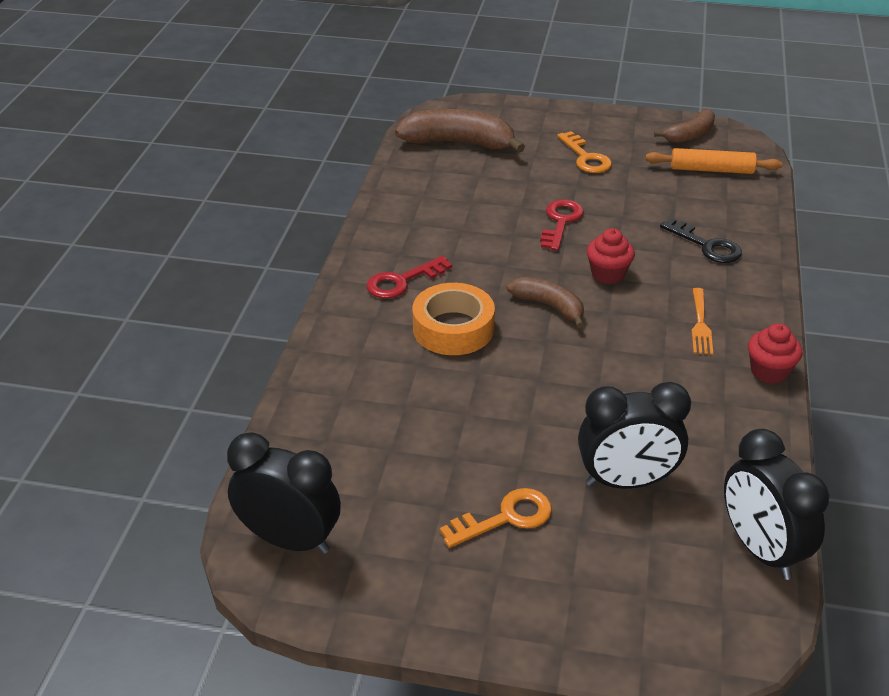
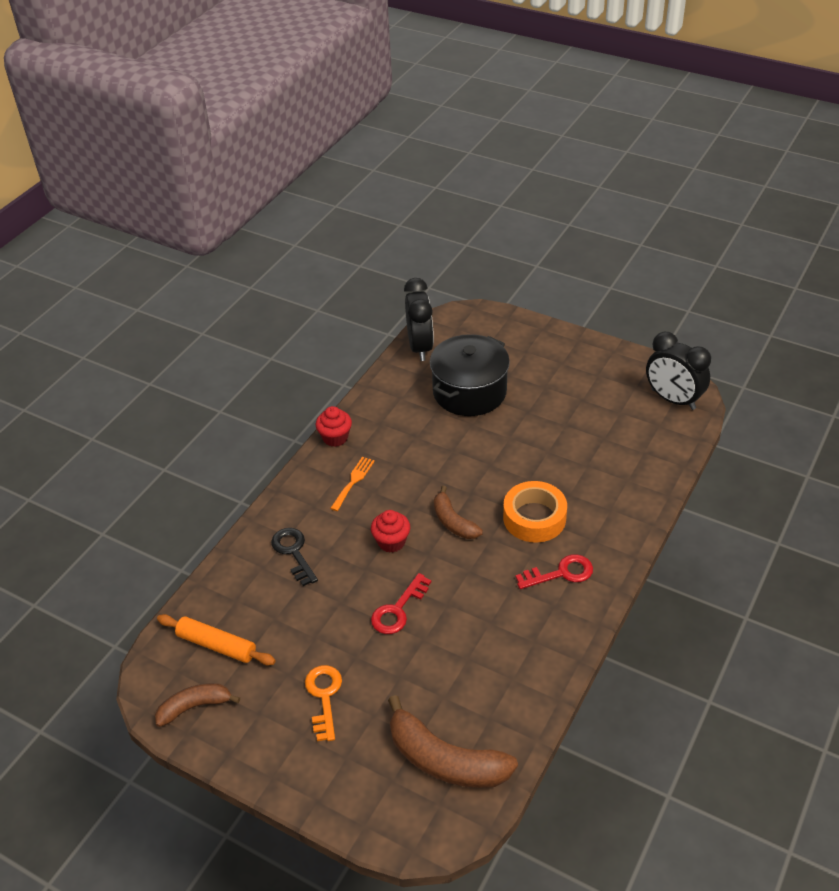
camera: 160 degrees left, 5 degrees up
orange key [440,488,552,548] -> none
black clock [578,382,691,489] -> black pot [430,334,510,416]

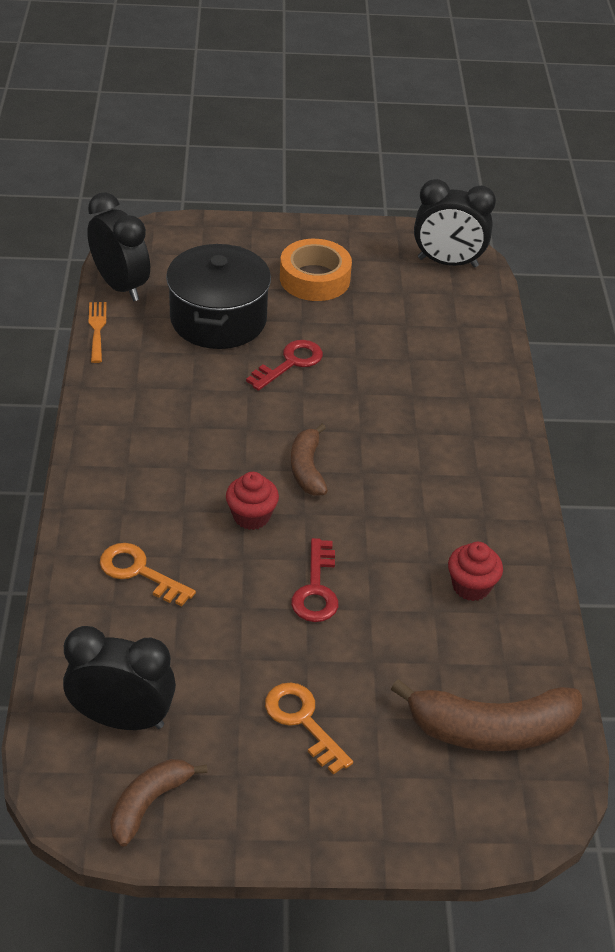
camera: 35 degrees left, 0 degrees up
orange rolling pin [157,614,276,666] -> black clock [63,626,176,730]
black key [271,528,318,586] -> orange key [100,543,196,606]
red cupcake [316,406,352,447] -> red cupcake moved to [448,542,503,601]
orange fork [330,457,375,511] -> orange fork moved to [89,302,106,363]
brown banana [434,486,483,539] -> brown banana turned 60 degrees clockwise [291,424,328,496]
orange tape [503,481,567,543] -> orange tape moved to [280,239,352,301]
red key [515,554,593,589] -> red key moved to [246,340,323,391]

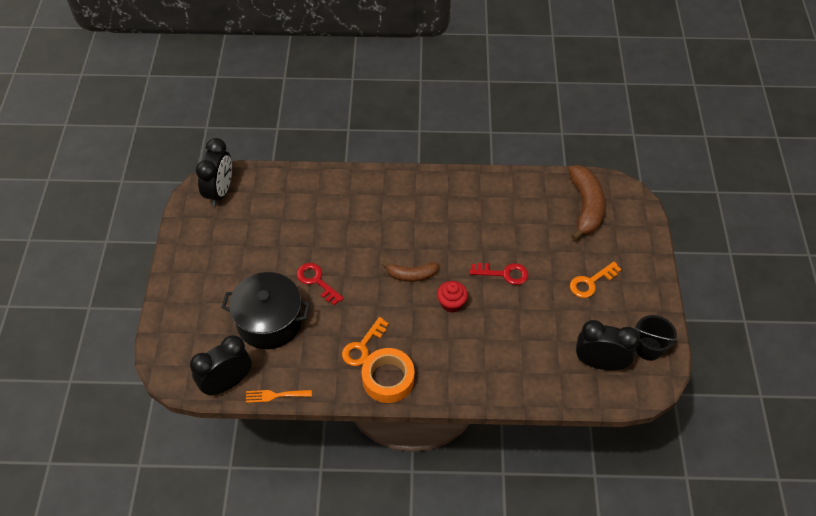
camera: 85 degrees left, 10 degrees up
black clock [63,626,176,730] -> black clock turned 90 degrees clockwise [576,320,640,370]
orange key [100,543,196,606] -> orange key moved to [342,317,389,366]
brown banana [110,759,208,847] -> black bucket [635,315,677,361]
orange tape [280,239,352,301] -> orange tape moved to [362,348,414,403]
red cupcake [448,542,503,601] -> none

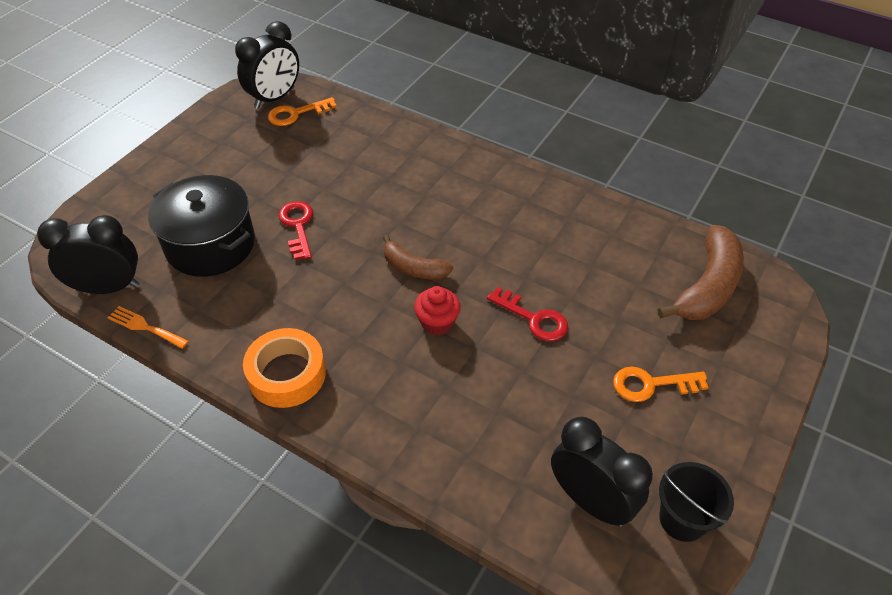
camera: 30 degrees right, 5 degrees down
orange key [342,317,389,366] -> orange key moved to [268,97,337,126]

